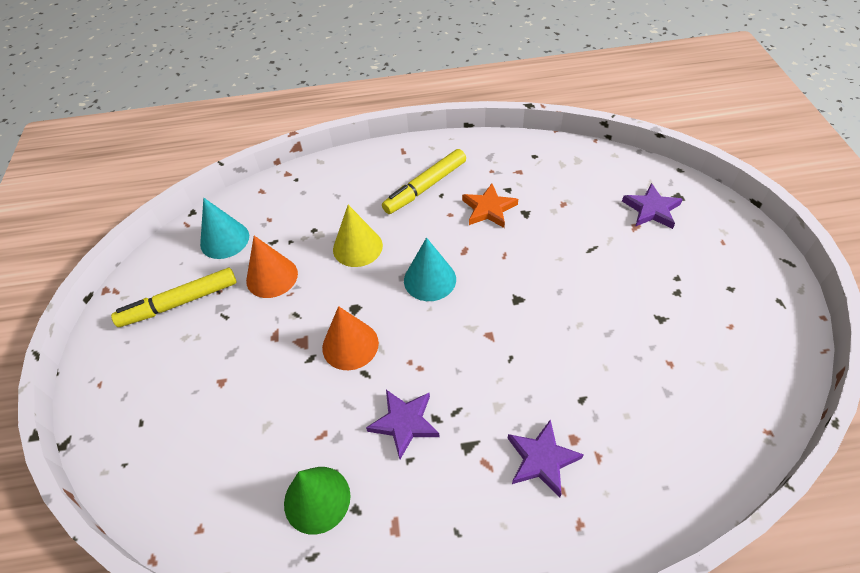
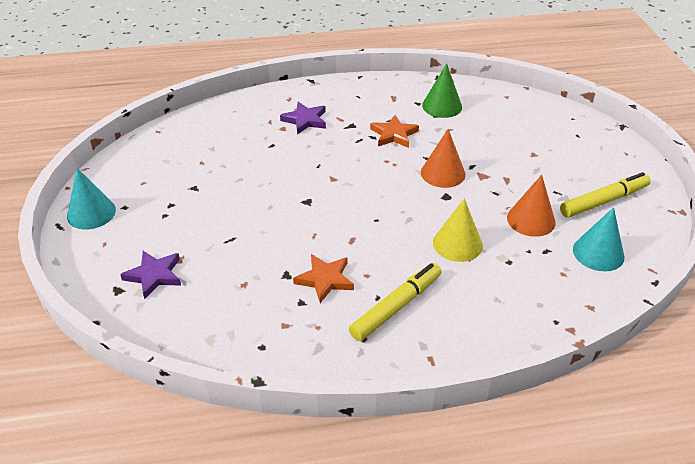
camera: 175 degrees right, 10 degrees down
purple star [366,390,440,459] -> orange star [370,115,419,148]
turquoise cone [404,237,456,301] -> turquoise cone moved to [67,168,116,229]

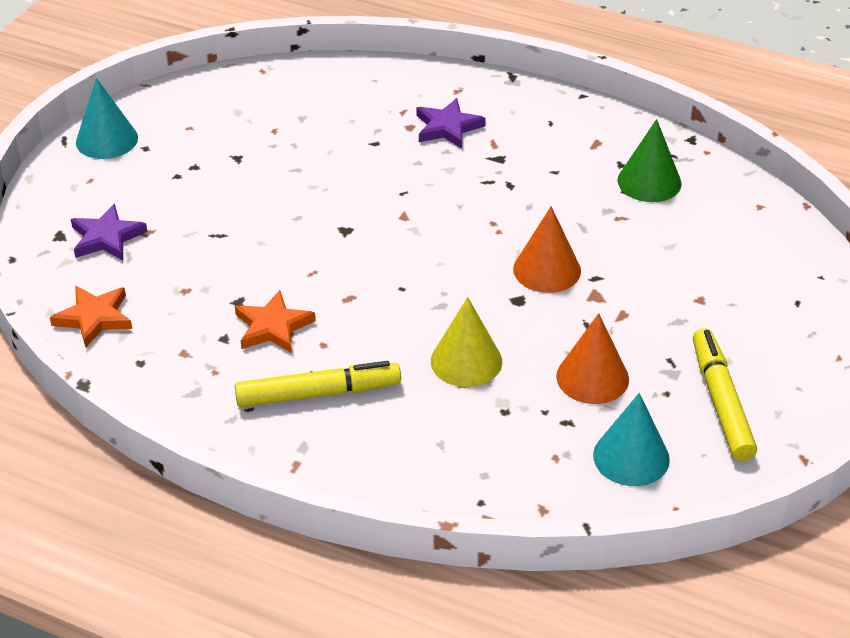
camera: 35 degrees right, 0 degrees up
orange star [370,115,419,148] -> orange star moved to [50,286,132,347]
yellow marker [560,172,651,218] -> yellow marker turned 105 degrees counterclockwise [693,328,757,461]

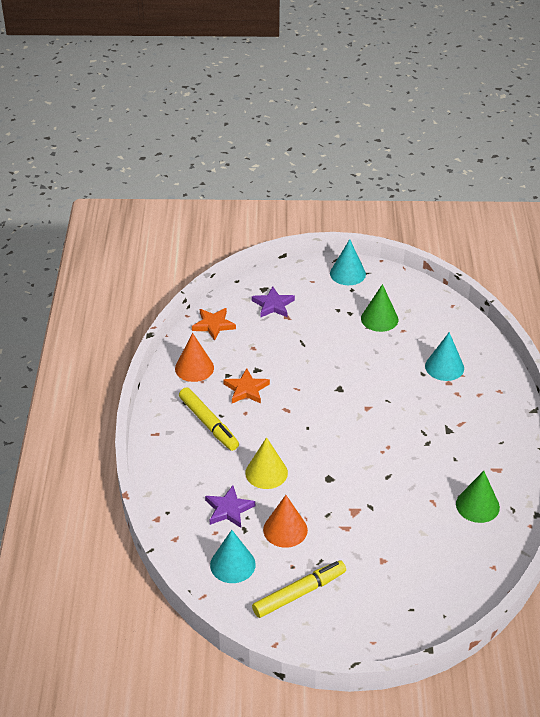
camera: 65 degrees right, 0 degrees up
purple star [416,98,486,149] -> purple star moved to [205,486,255,528]
orange cone [513,206,581,293] -> orange cone moved to [175,333,214,382]
none -> green cone [361,284,398,332]
none -> turquoise cone [425,332,464,381]

